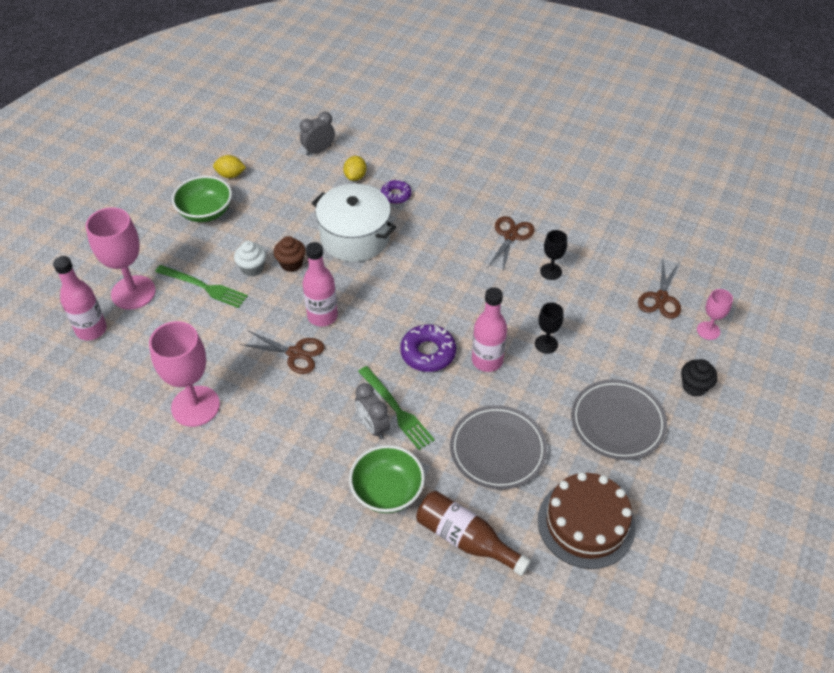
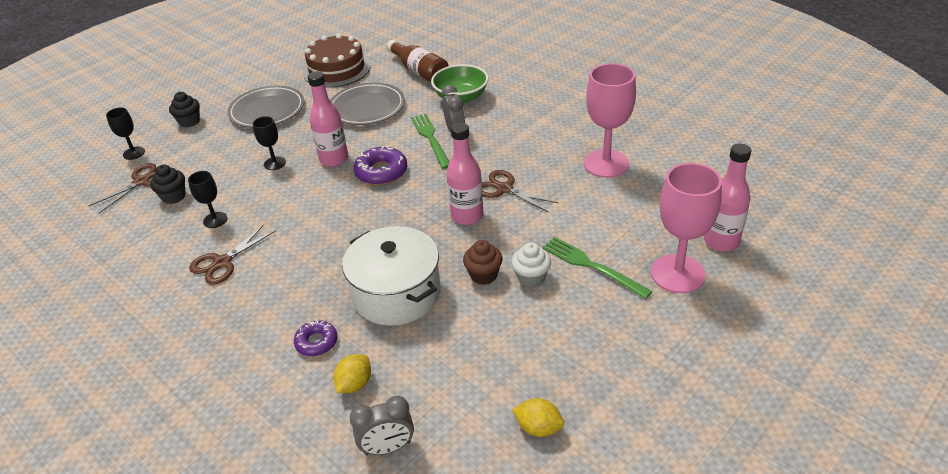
camera: 160 degrees left, 10 degrees down
green bowl [172,176,232,222] -> none
pink goblet [697,289,733,340] -> black goblet [106,108,145,160]
none -> black cupcake [150,165,186,204]

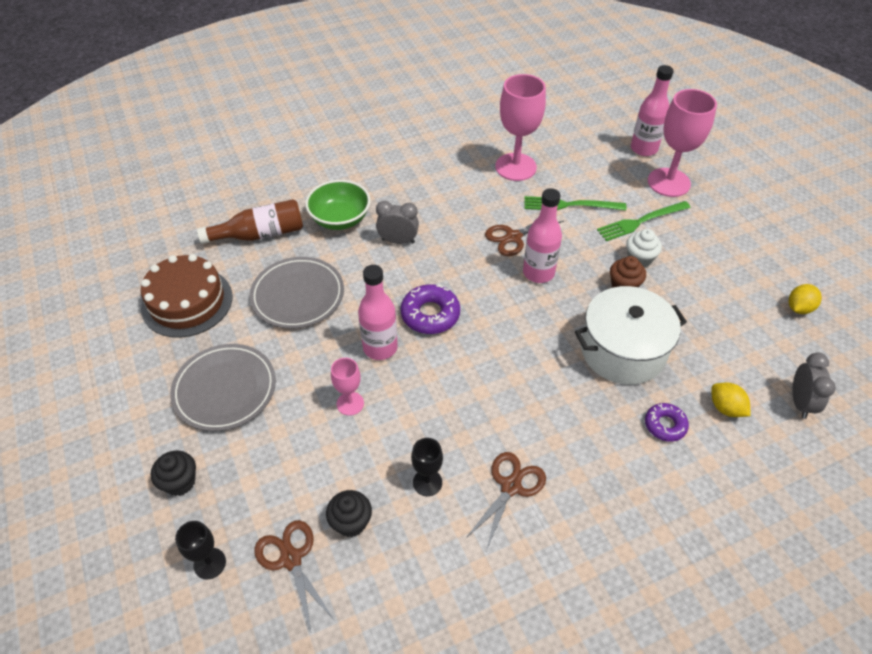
camera: 70 degrees left, 10 degrees up
brown scissors [189,224,276,285] -> brown scissors turned 120 degrees counterclockwise [465,452,546,551]
black goblet [253,116,286,170] -> pink goblet [331,358,364,416]
green fork [411,114,449,169] -> green fork moved to [524,196,627,210]

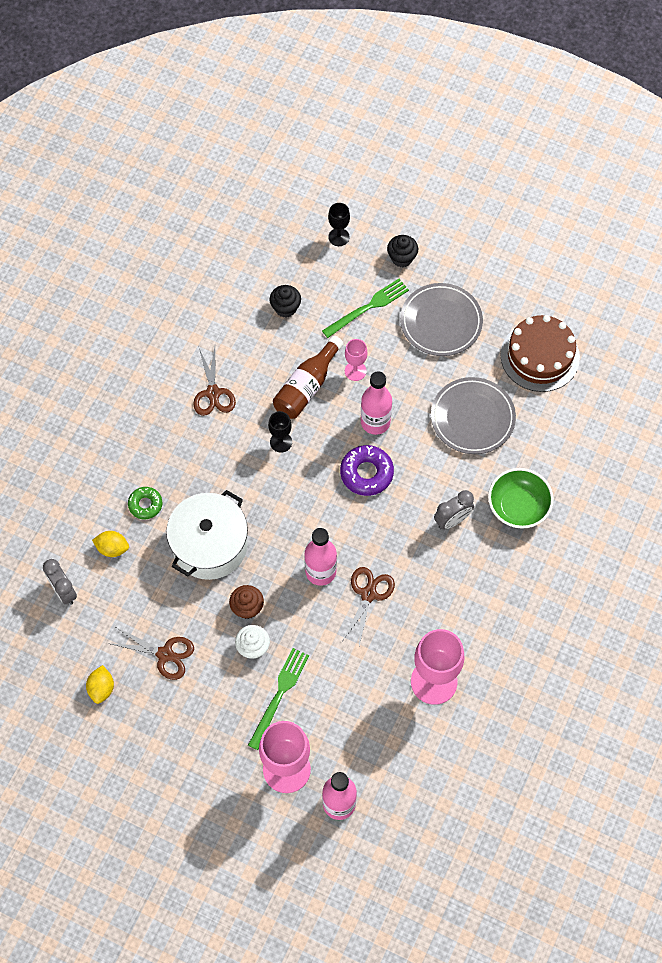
camera: 140 degrees right, 15 degrees up
brown bottle [197,199,303,244] -> brown bottle moved to [273,335,344,419]
brown scissors [254,520,334,632] -> brown scissors moved to [111,627,194,680]
black goblet [411,438,443,496] -> black goblet moved to [268,411,292,453]
green fork [524,196,627,210] -> green fork moved to [322,279,409,338]
purple donut [645,403,689,442] -> green donut [128,487,162,519]

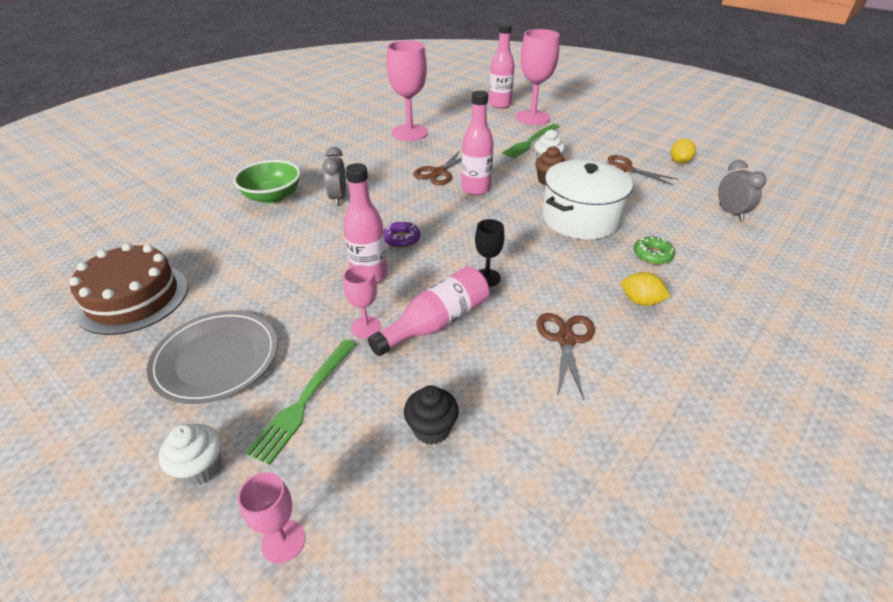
camera: 165 degrees left, 25 degrees down
yellow lemon [92,531,129,557] -> yellow lemon moved to [621,272,671,306]
brown bottle [273,335,344,419] -> pink bottle [368,266,489,356]
green fork [322,279,409,338] -> green fork turned 45 degrees counterclockwise [246,340,356,465]
black goblet [328,203,350,246] -> pink goblet [238,472,305,564]
purple donut [340,445,394,496] -> purple donut [384,221,420,248], size x0.64
black cupcake [387,235,418,267] -> white cupcake [159,424,221,486]
grey plate [431,377,516,454] -> none
grey clock [434,490,474,529] -> grey clock turned 75 degrees counterclockwise [323,147,346,206]

